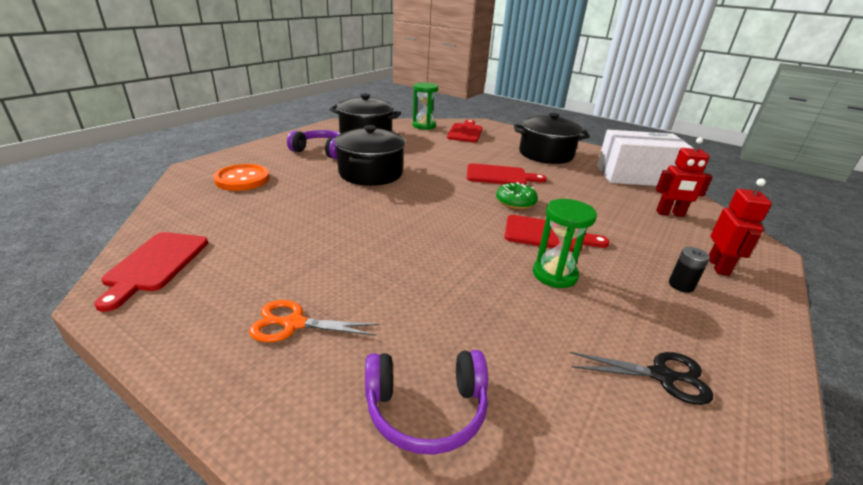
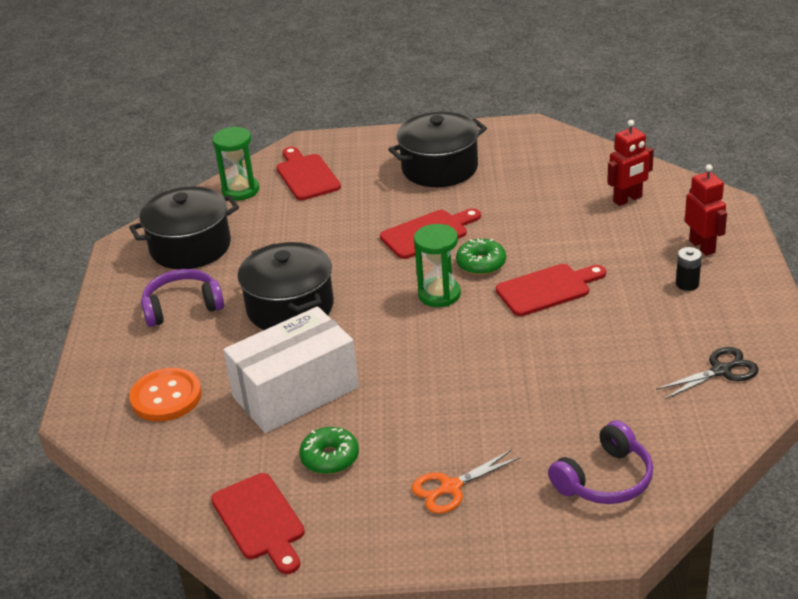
camera: 30 degrees left, 5 degrees up
green hourglass [533,199,597,288] -> green hourglass moved to [414,224,461,307]
white box [597,130,694,186] -> white box moved to [223,306,359,433]
none -> green donut [299,427,359,474]

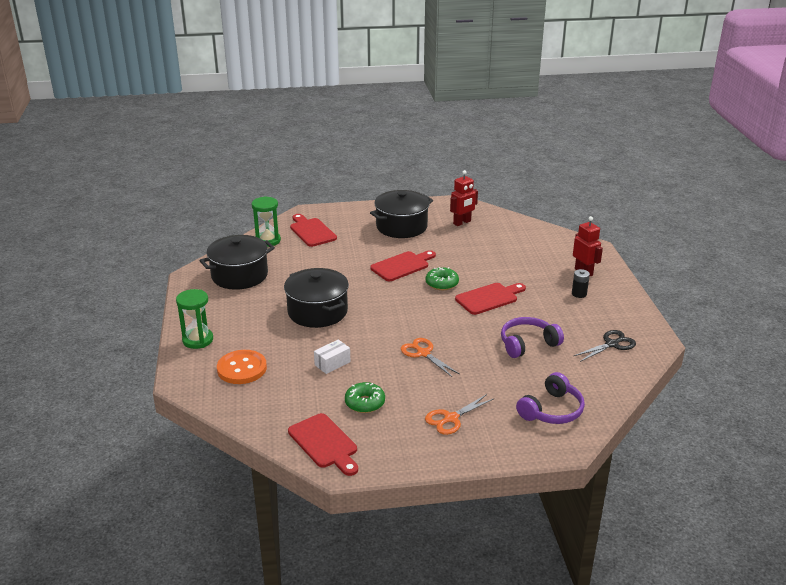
camera: 10 degrees left, 5 degrees down
purple headphones [141,269,224,327] -> purple headphones moved to [501,317,564,358]
white box [223,306,359,433] -> white box [314,339,350,374], size x0.41
green hourglass [414,224,461,307] -> green hourglass moved to [176,289,213,349]
red robot [607,120,654,206] -> red robot moved to [450,170,478,226]
none -> orange scissors [401,338,460,377]

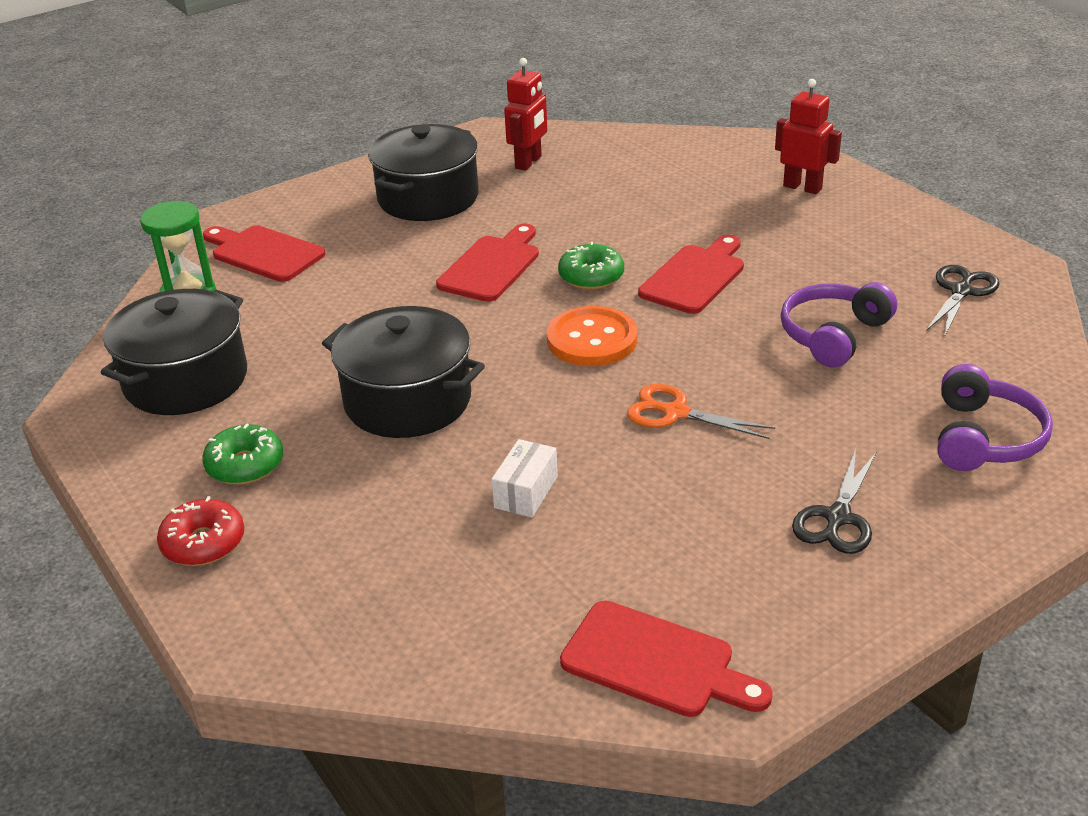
camera: 25 degrees left, 5 degrees up
green hourglass [176,289,213,349] -> red donut [157,496,244,566]
orange button [217,350,267,384] -> orange button moved to [547,306,637,366]
green donut [345,382,385,413] -> green donut moved to [202,423,283,485]
orange scissors [425,394,493,435] -> black scissors [792,449,877,554]
black battery [572,269,590,298] -> none

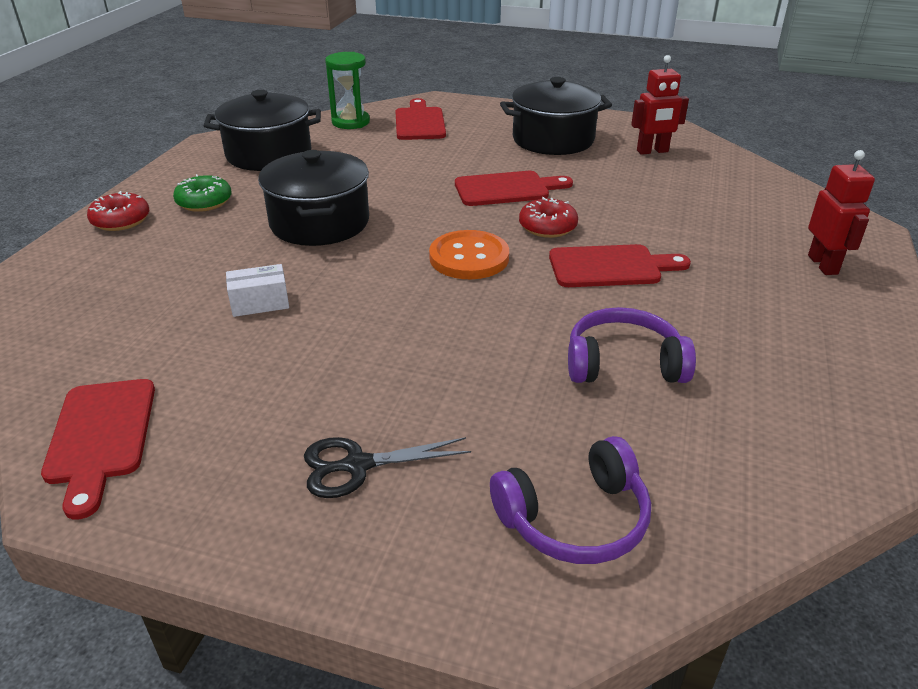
camera: 50 degrees right, 0 degrees up
green donut [558,242,624,290] -> red donut [519,197,578,238]
orange scissors [627,384,775,439] -> none
black scissors [926,265,1000,337] -> none

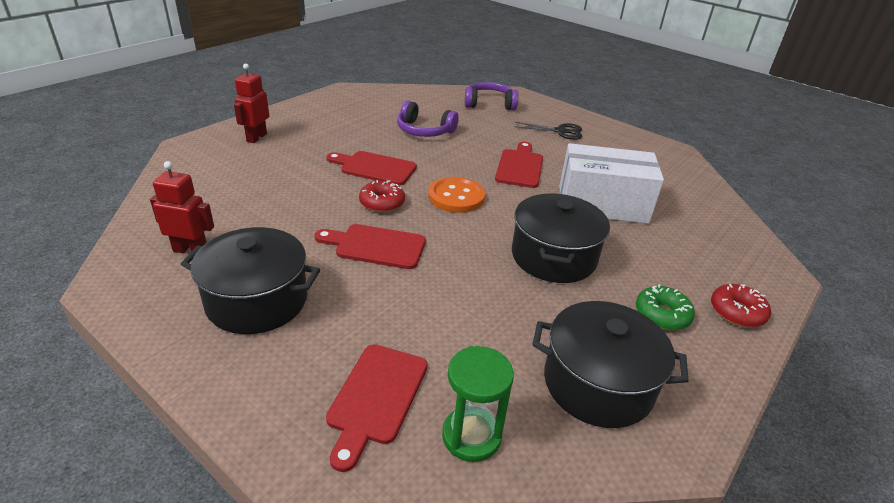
camera: 160 degrees left, 0 degrees up
red cutting board [41,379,155,519] -> red cutting board moved to [495,142,543,188]
white box [226,264,289,317] -> white box [559,143,664,224], size x2.41

